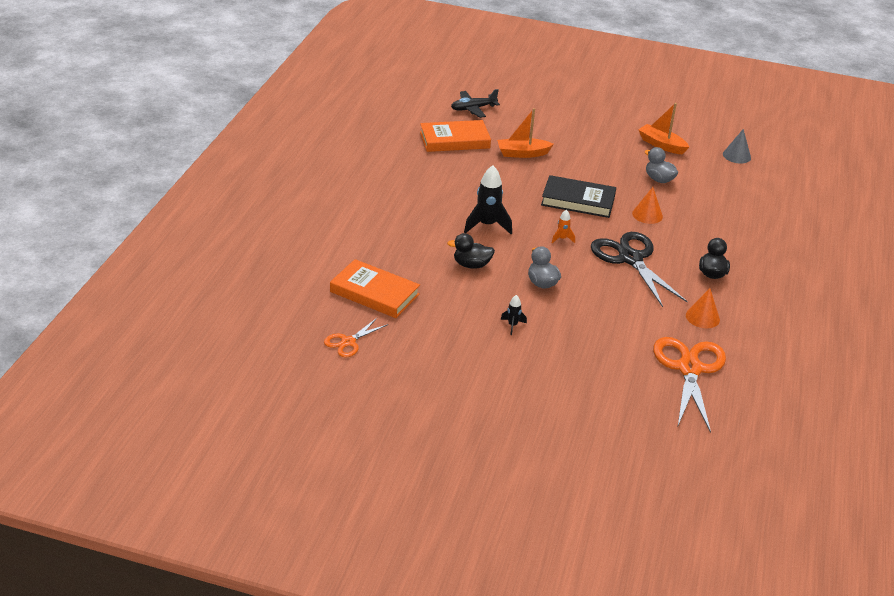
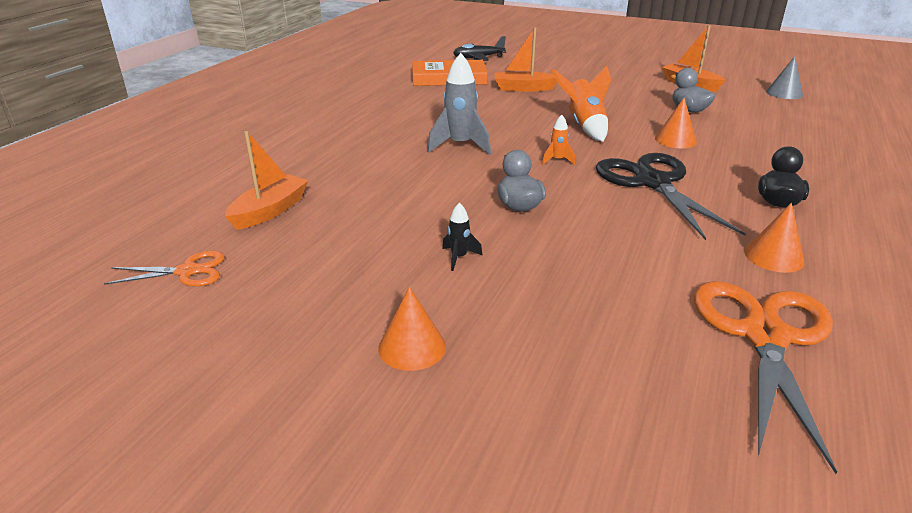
camera: 10 degrees right, 5 degrees down
orange scissors [324,318,388,357] -> orange scissors turned 150 degrees counterclockwise [104,251,225,286]
orange book [330,259,420,318] -> orange boat [225,131,309,230]
black duck [447,233,495,269] -> none
black rocket [464,165,512,234] -> grey rocket [427,53,491,155]
black book [541,175,616,218] -> orange rocket [552,66,611,142]
none -> orange cone [378,287,446,371]

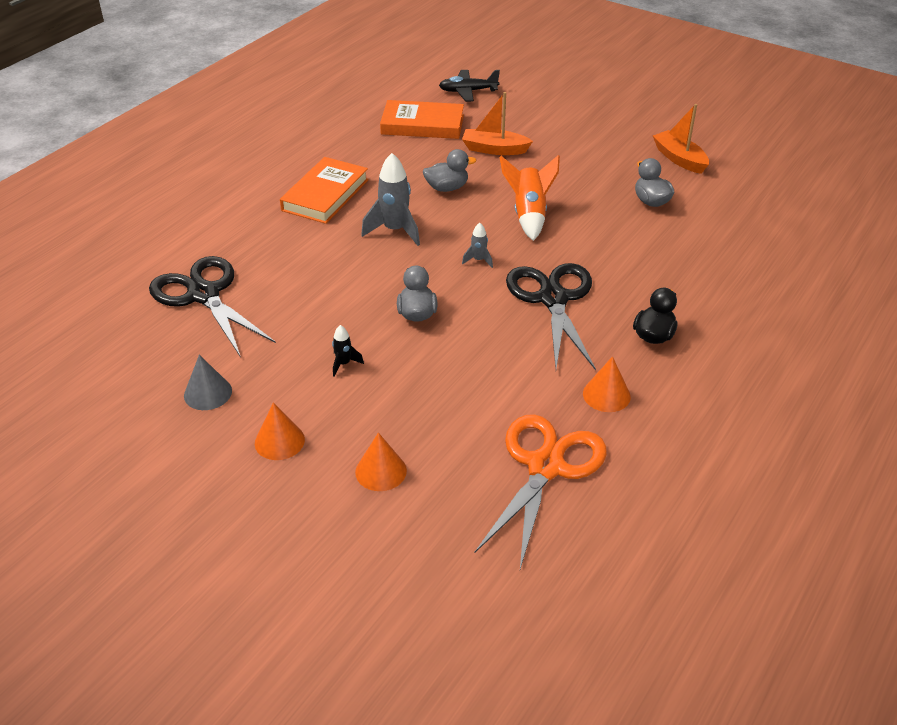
camera: 10 degrees right, 10 degrees up
orange scissors [104,251,225,286] -> none
orange boat [225,131,309,230] -> black scissors [149,256,276,357]
orange rocket [542,115,575,165] -> grey rocket [462,223,493,268]
orange cone [655,98,697,148] -> orange cone moved to [355,432,407,491]
grey cone [766,56,803,99] -> grey cone moved to [184,355,232,410]
none -> orange book [280,157,369,224]
none -> grey duck [423,149,476,192]

